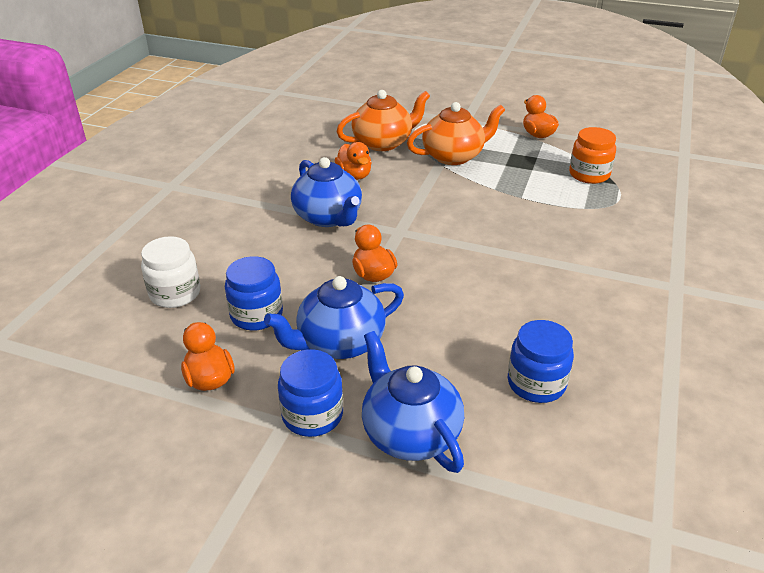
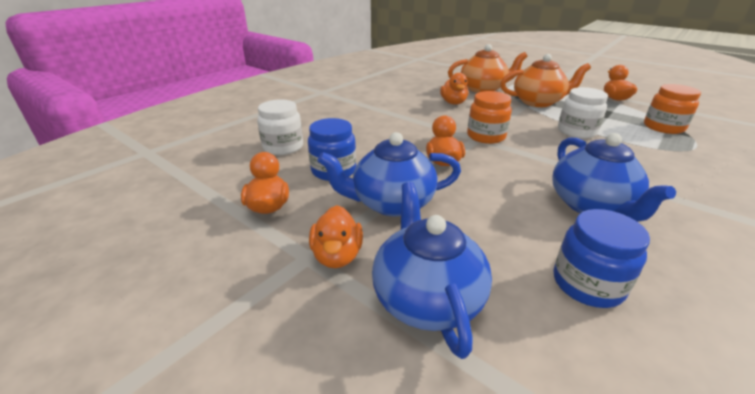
camera: 20 degrees right, 5 degrees down
blue jar [278,349,343,437] -> orange duck [309,205,363,268]
blue teapot [291,157,362,227] -> blue teapot moved to [553,133,676,222]
none -> orange jar [467,91,512,144]
none -> white jar [558,87,608,138]

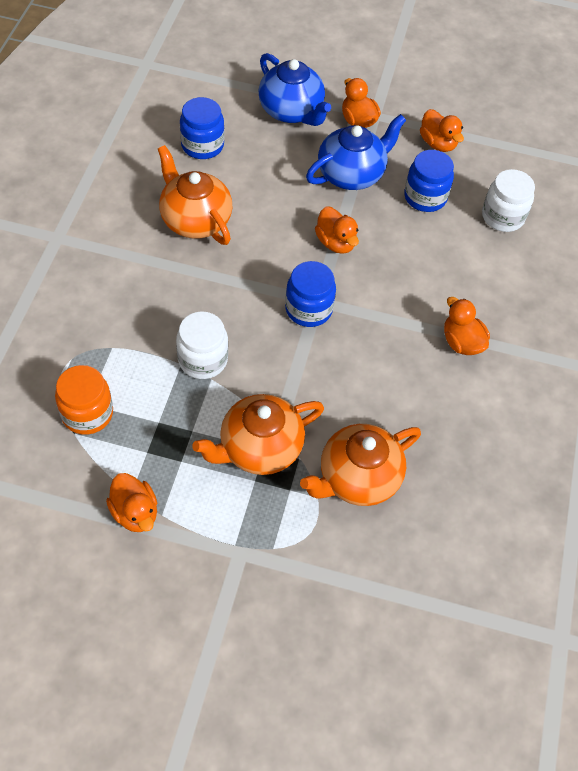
camera: 150 degrees right, 25 degrees up
orange duck [440,73,468,105] -> orange duck moved to [444,297,490,355]
orange jar [467,91,512,144] -> blue jar [285,261,336,327]
blue teapot [553,133,676,222] -> orange teapot [158,145,232,245]

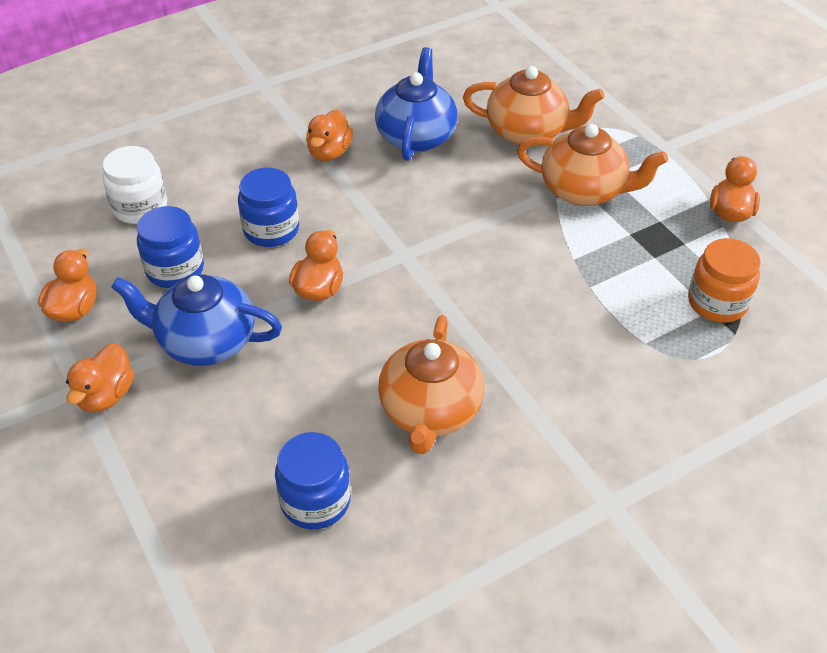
camera: 130 degrees left, 10 degrees down
white jar [176,311,228,379] -> none
blue teapot [259,53,331,126] -> blue teapot moved to [375,47,458,161]
blue jar [285,261,336,327] -> blue jar moved to [238,168,299,247]

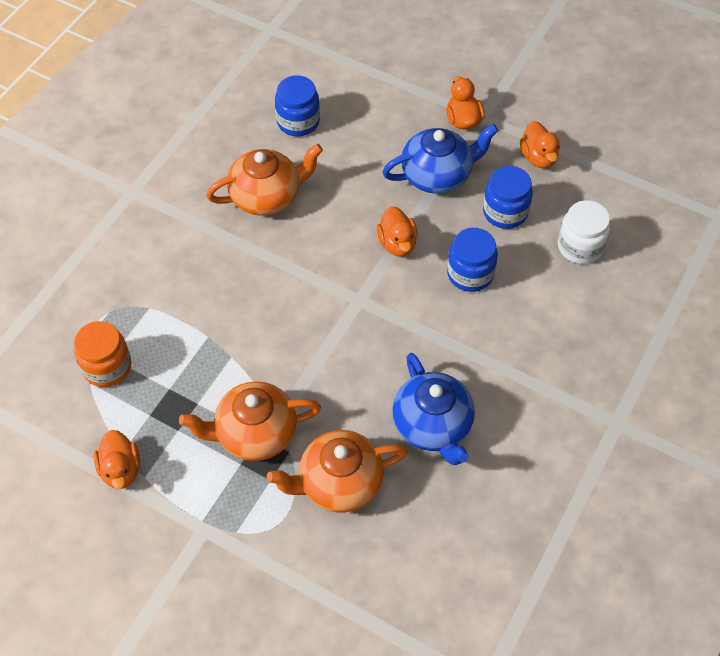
camera: 150 degrees right, 10 degrees up
orange duck [306,109,353,161] -> none
orange teapot [378,315,485,454] -> orange teapot turned 90 degrees clockwise [206,144,323,216]

